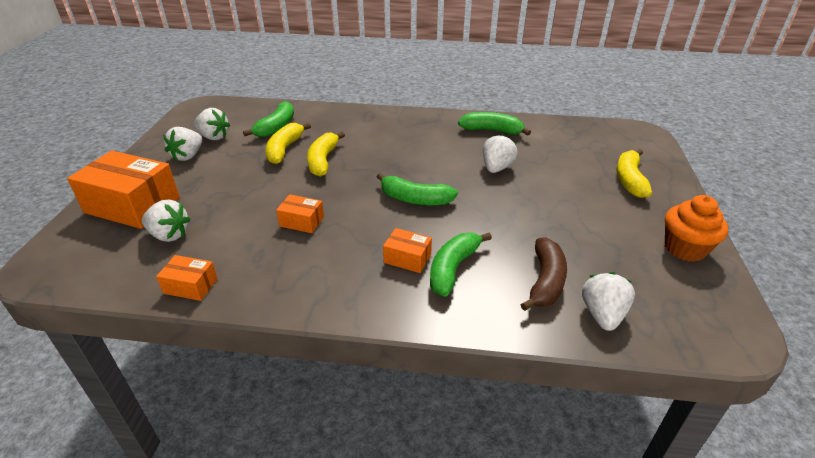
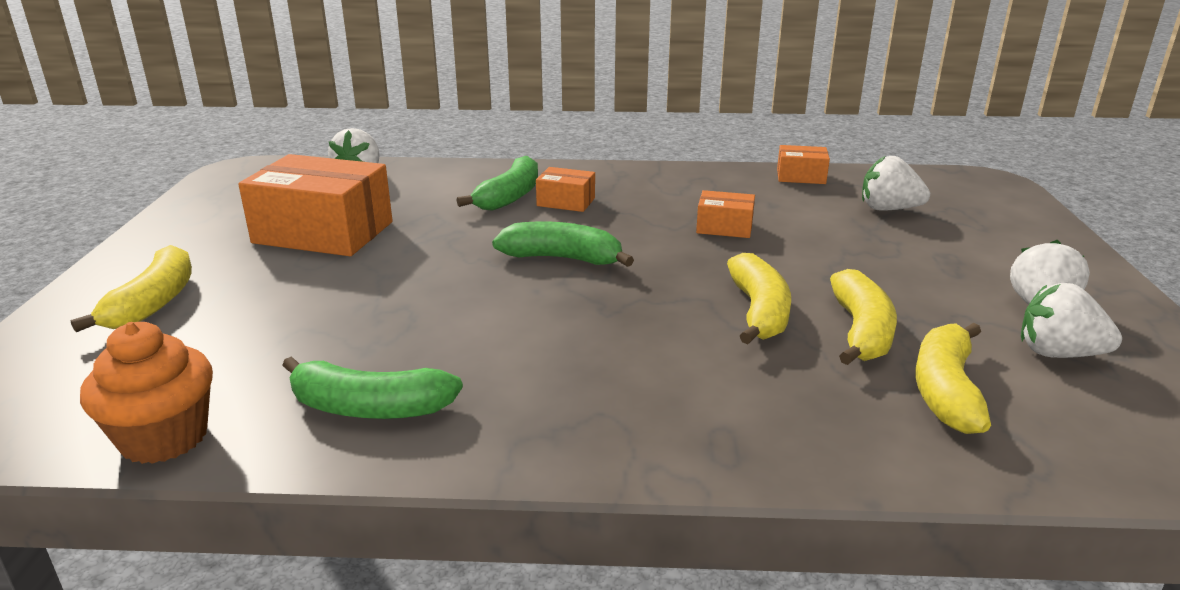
camera: 175 degrees right, 10 degrees down
orange box [67,151,180,229] -> orange box moved to [238,154,393,256]
green banana [243,101,294,137] -> yellow banana [915,323,991,434]
white strawberry [483,134,518,173] -> none
brown banana [520,237,567,311] -> none
orange cupcake [665,195,729,262] -> orange cupcake moved to [80,322,213,464]

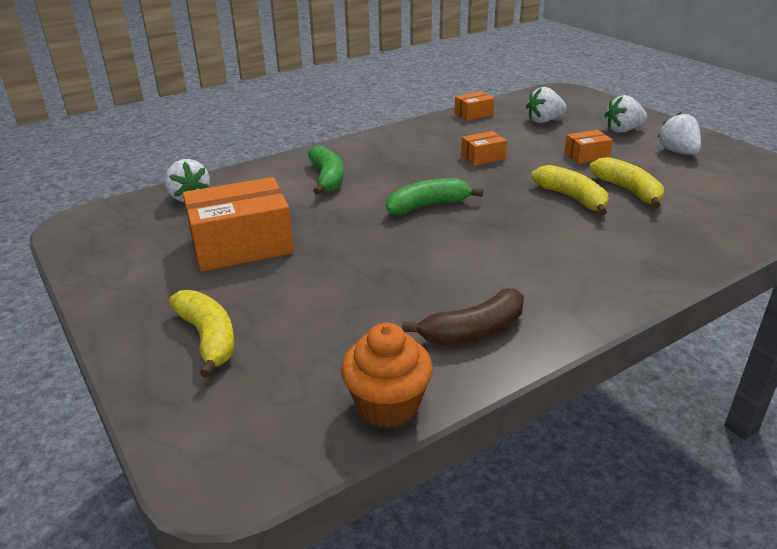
camera: 35 degrees left, 5 degrees up
green banana [282,356,463,419] -> brown banana [402,288,524,345]
orange box [536,167,595,212] -> orange box moved to [564,130,613,164]
yellow banana [915,323,991,434] -> none
white strawberry [1021,283,1122,358] -> white strawberry moved to [604,95,647,133]

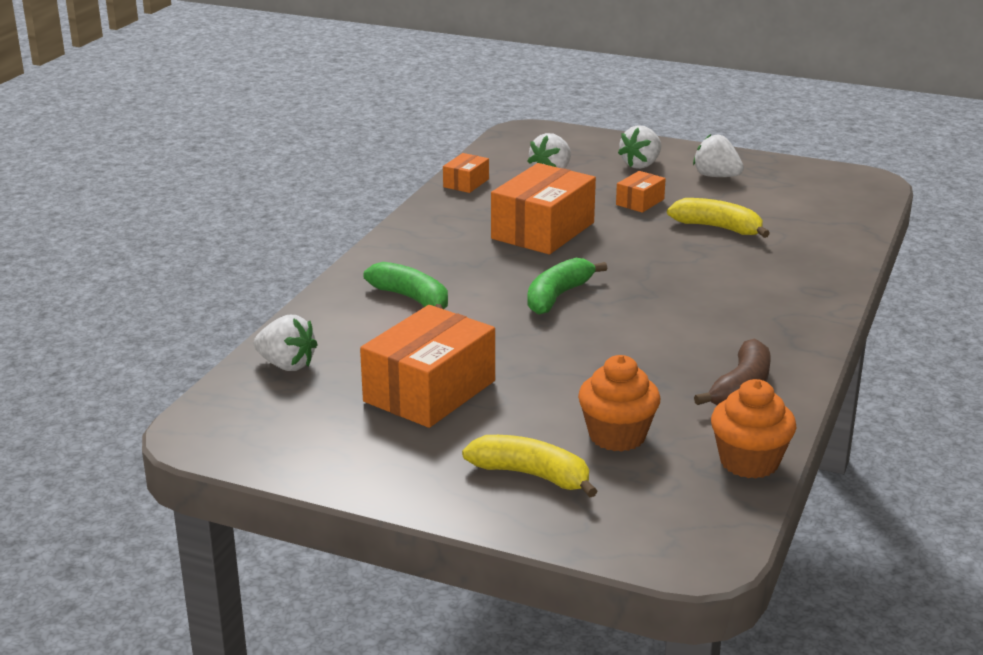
camera: 35 degrees left, 5 degrees down
orange box [461,131,507,166] -> orange box [491,163,596,254], size x2.07
yellow banana [531,165,609,215] -> none
none -> orange cupcake [578,355,661,452]

